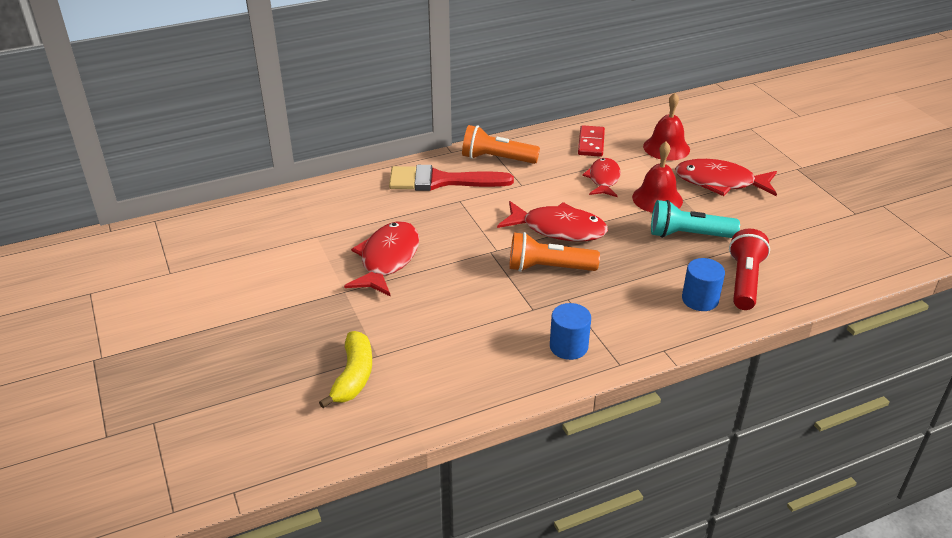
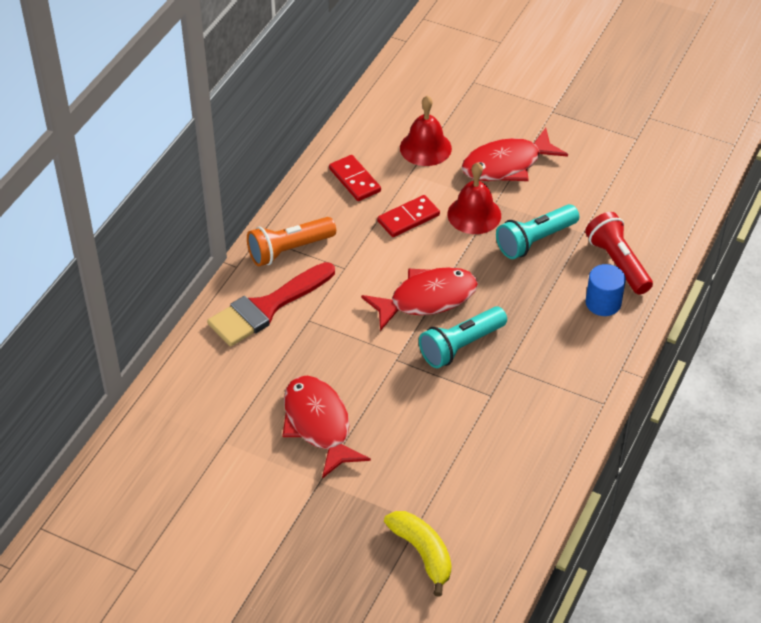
camera: 40 degrees left, 10 degrees up
orange flashlight [509,232,600,272] -> turquoise flashlight [419,306,507,368]
blue cylinder [550,303,591,360] -> none
red fish [582,158,621,197] -> red domino [377,195,440,237]

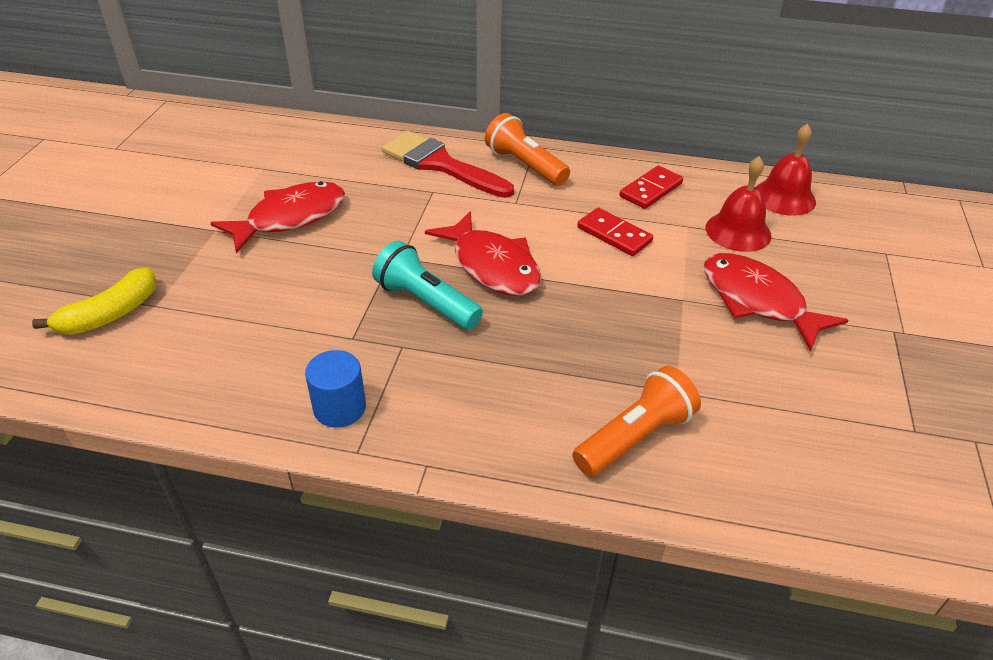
camera: 75 degrees right, 5 degrees down
red bell [447,162,501,234] -> red bell moved to [755,124,816,216]
turquoise flashlight [496,204,579,259] -> none
red flashlight [585,212,653,295] -> orange flashlight [572,366,701,477]
blue cylinder [585,264,626,316] -> blue cylinder moved to [305,350,366,428]

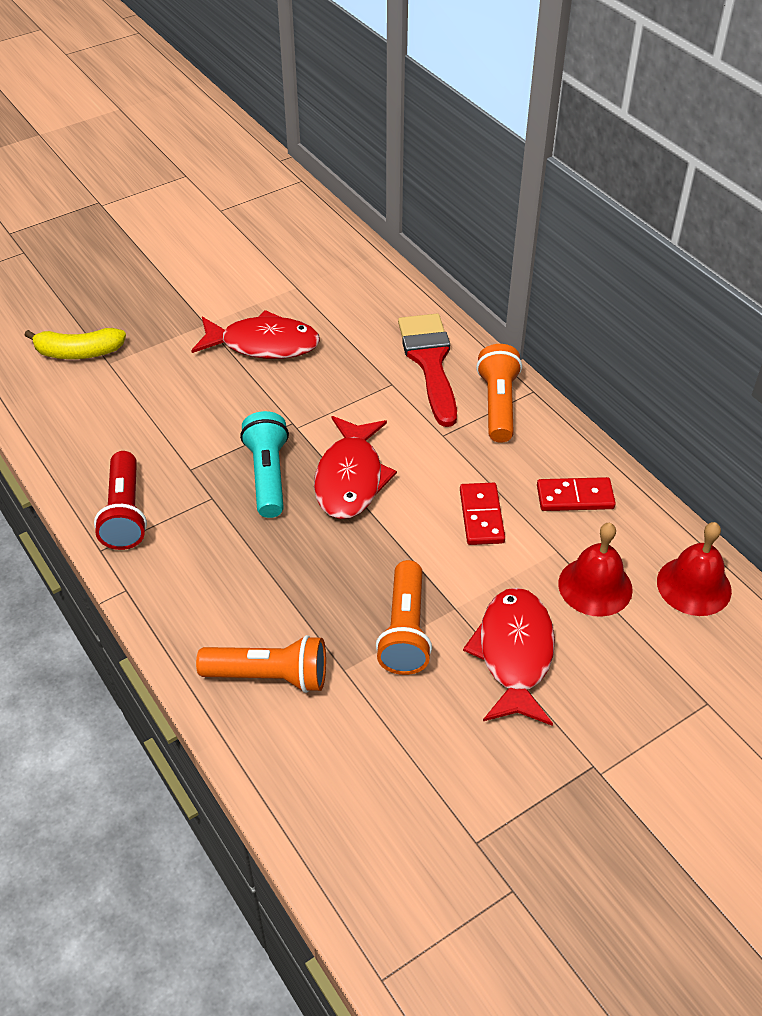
camera: 45 degrees right, 5 degrees up
blue cylinder [305,350,366,428] -> red flashlight [94,451,147,550]
none -> orange flashlight [376,560,432,675]

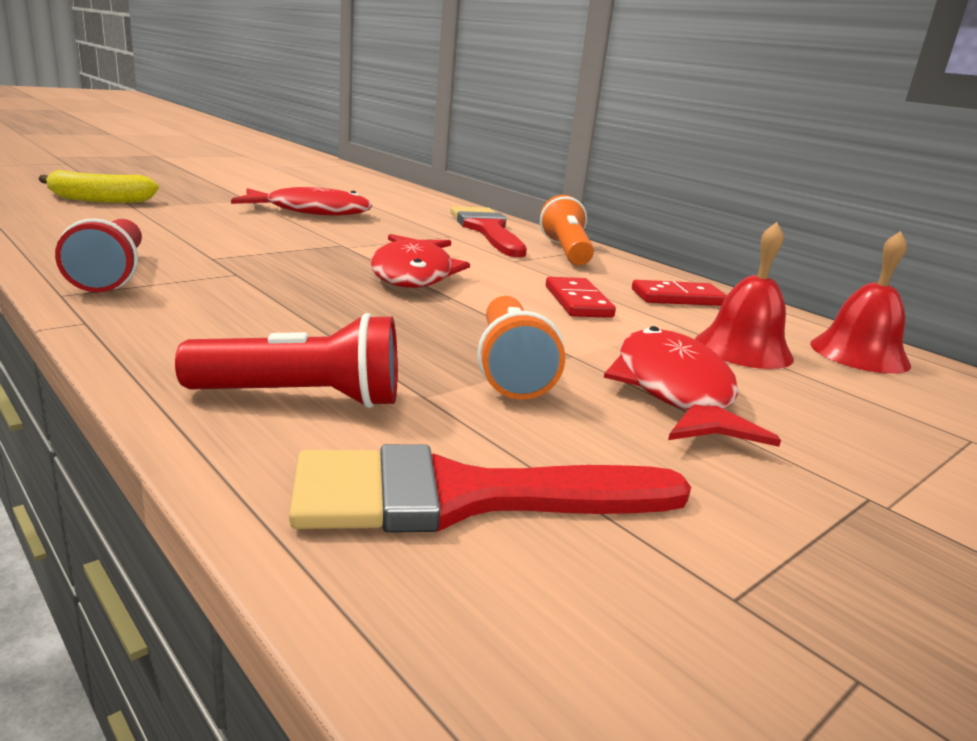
camera: 10 degrees left, 25 degrees down
orange flashlight [196,635,326,693] -> red flashlight [175,313,398,408]
turquoise flashlight [240,411,289,518] -> none
none -> red brush [289,444,691,533]

